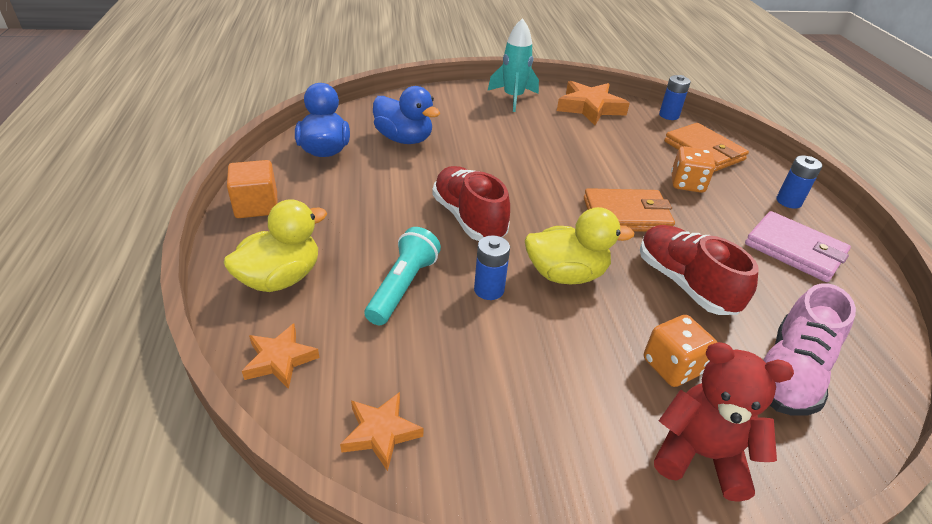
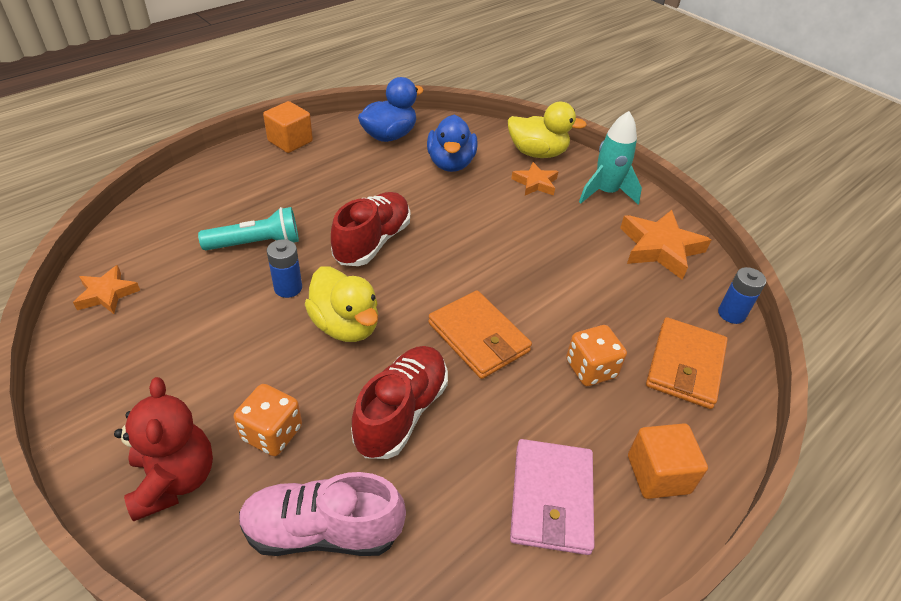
camera: 55 degrees right, 5 degrees up
yellow duck [224,199,327,292] -> yellow duck moved to [508,102,587,158]
orange star [242,323,319,389] -> orange star moved to [511,162,558,196]
blue battery [776,155,822,209] -> orange cube [628,423,708,499]

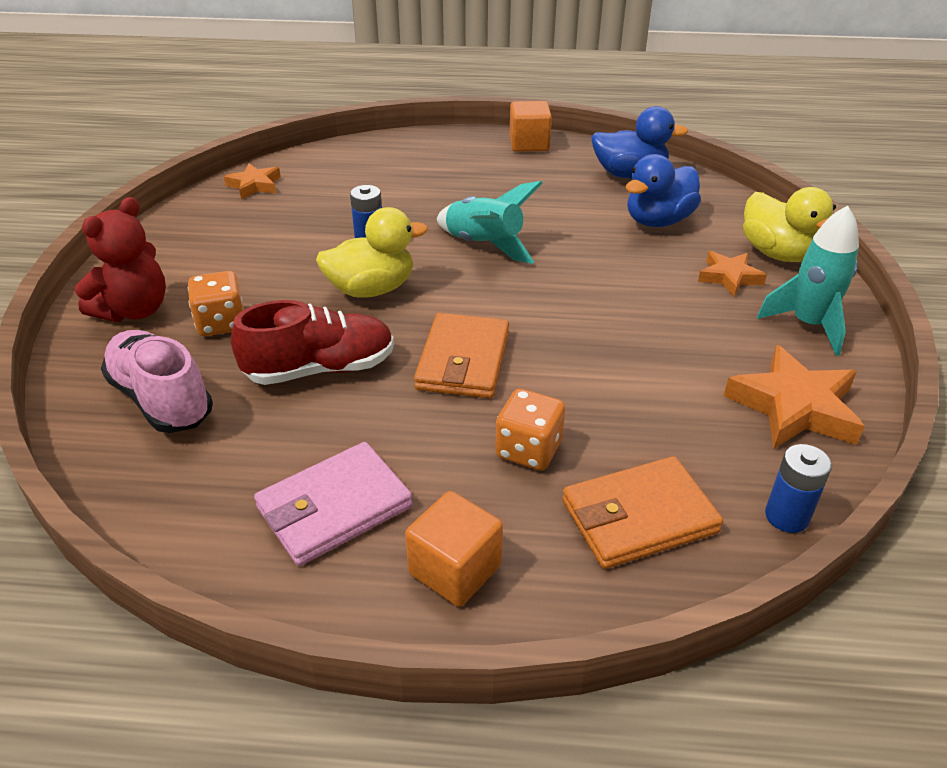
camera: 50 degrees right, 5 degrees down
turquoise flashlight [198,207,299,250] -> none
yellow duck [305,266,378,342] -> yellow duck turned 120 degrees counterclockwise [316,207,428,298]
red shoe [331,192,410,266] -> turquoise rocket [437,181,543,264]

